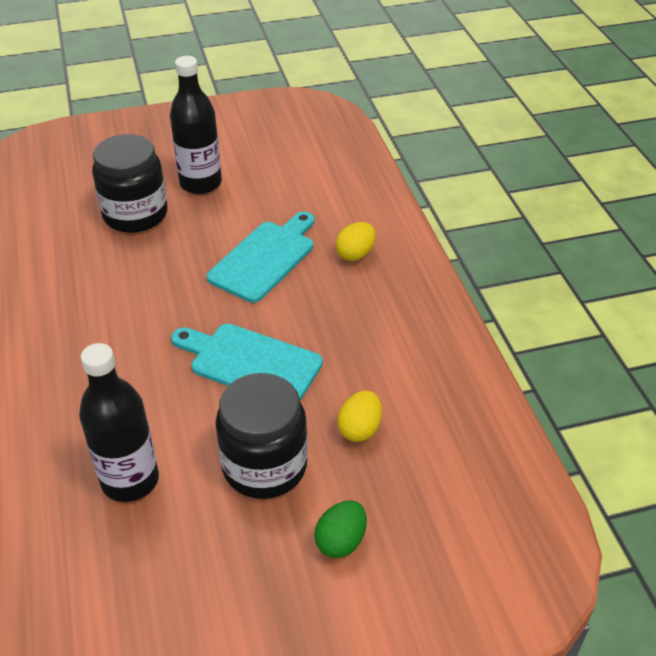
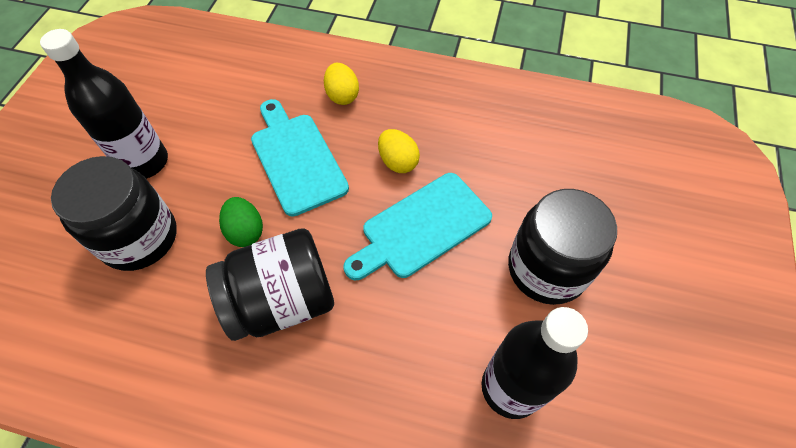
camera: 60 degrees left, 15 degrees up
green egg [314,500,367,558] -> green egg moved to [219,197,263,247]
yellow egg [337,391,382,442] -> yellow egg moved to [378,129,420,173]
none -> black jar [206,228,334,341]

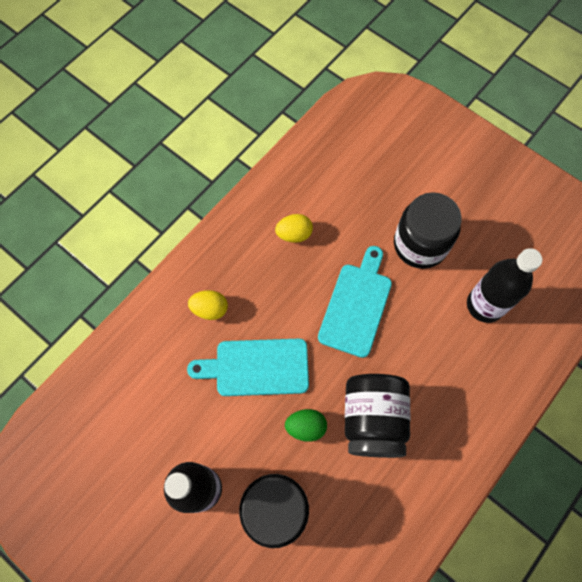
camera: 65 degrees left, 10 degrees up
turquoise cutting board [344,173,492,280] -> turquoise cutting board turned 150 degrees counterclockwise [318,246,392,358]
yellow egg [378,129,420,173] -> yellow egg moved to [275,214,313,243]

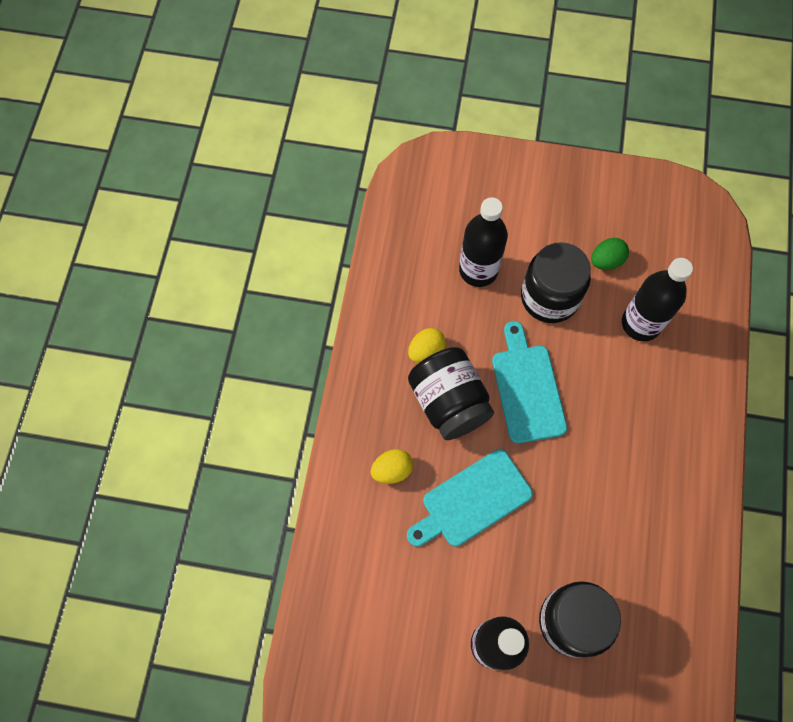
camera: 30 degrees left, 0 degrees up
green egg [285,409,327,442] -> green egg moved to [591,238,629,270]
black jar [345,374,410,458] -> black jar moved to [408,347,494,440]
none -> black bottle [459,197,508,287]

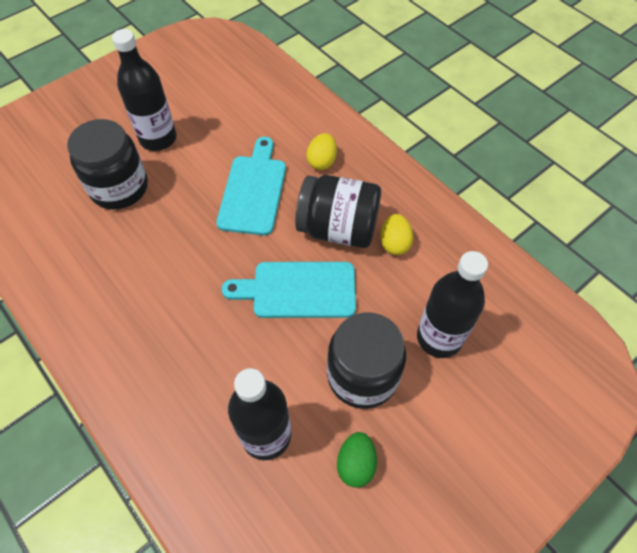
camera: 130 degrees right, 10 degrees down
turquoise cutting board [492,321,567,443] -> turquoise cutting board turned 150 degrees clockwise [221,262,356,318]

